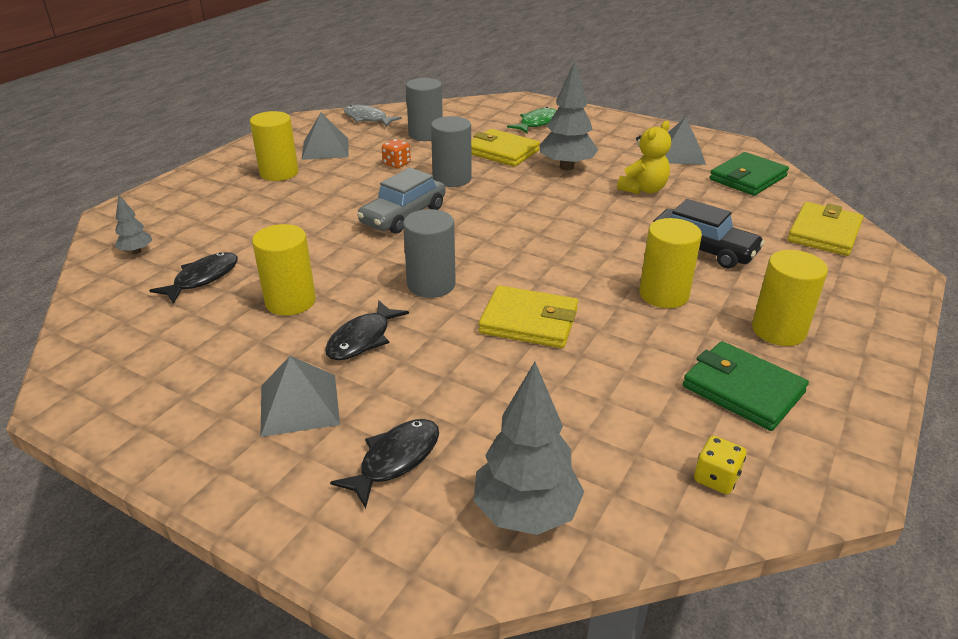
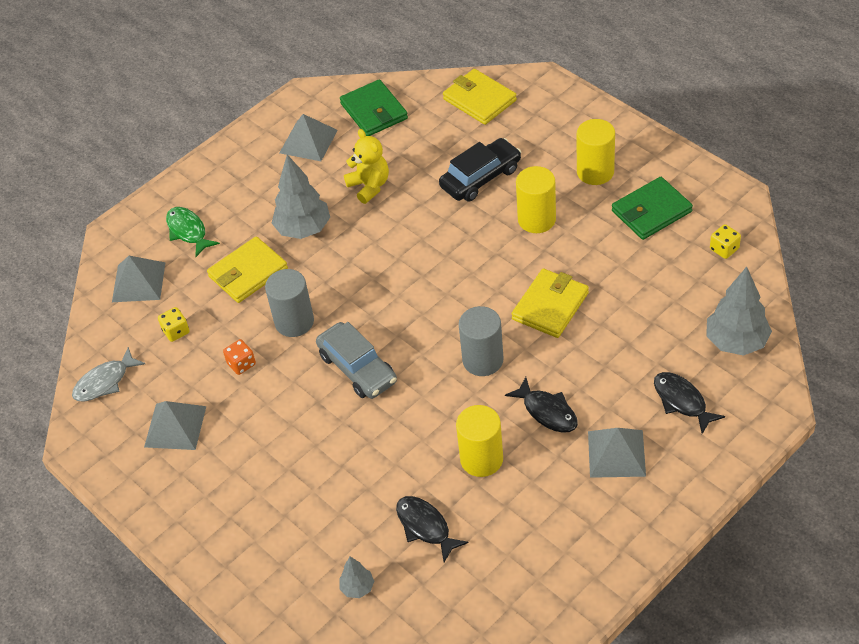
camera: 70 degrees left, 15 degrees up
yellow cylinder [250,111,298,181] -> none
grey cylinder [406,78,443,141] -> yellow dice [158,307,190,342]
none -> grey pyramid [112,256,165,302]

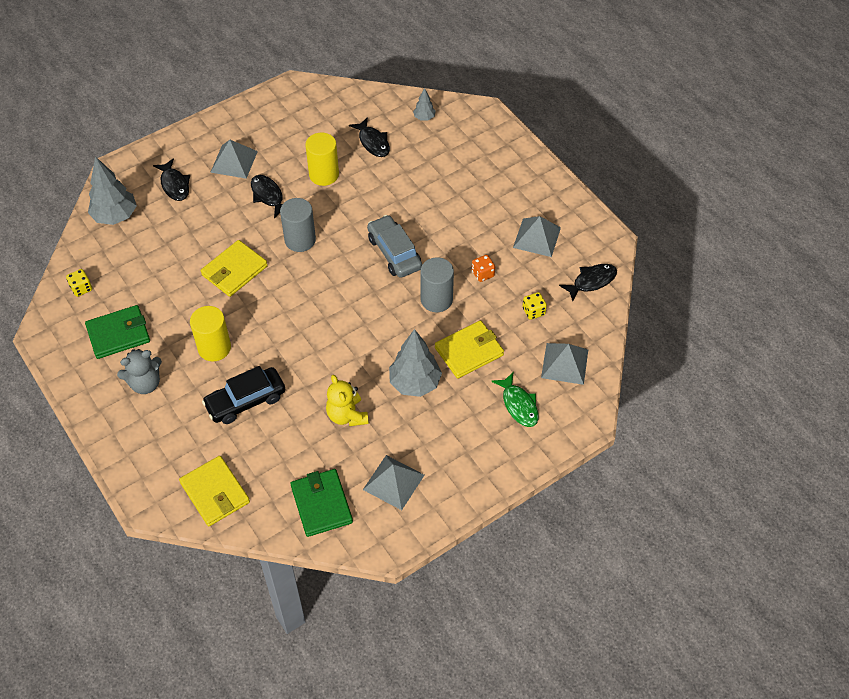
camera: 175 degrees left, 5 degrees up
grey fish [72,347,145,401] -> black fish [559,264,617,301]
yellow cylinder [577,119,615,185] -> grey teddy bear [117,349,162,394]

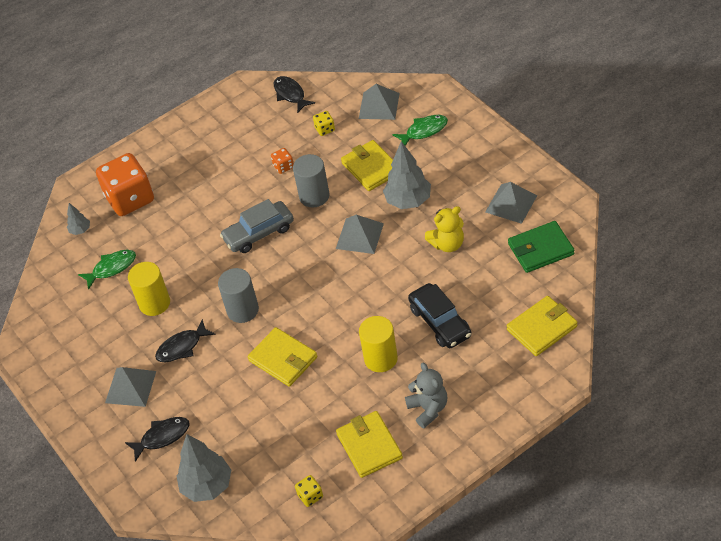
camera: 85 degrees left, 5 degrees down
green wallet [85,305,150,359] -> yellow wallet [336,411,403,478]
black fish [349,117,390,157] -> green fish [78,250,136,290]
grey pyramid [513,216,561,257] -> grey pyramid moved to [336,215,384,254]
none -> orange dice [96,153,154,216]

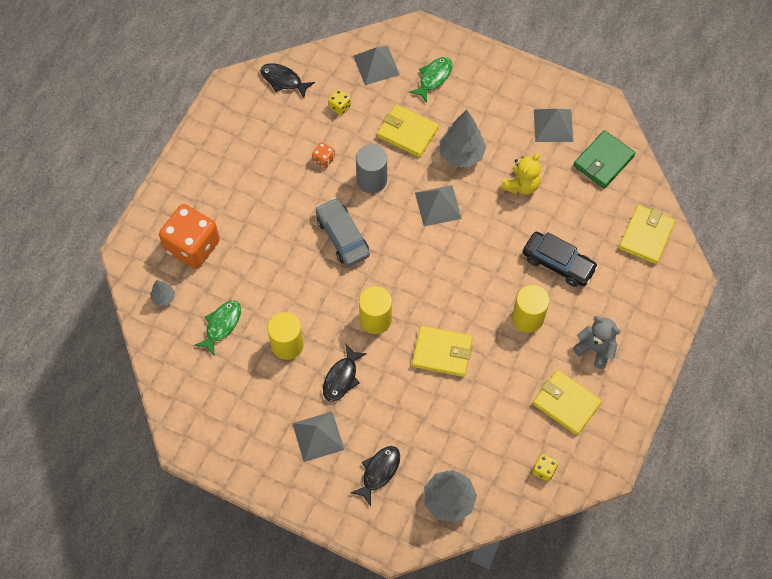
camera: 35 degrees left, 15 degrees up
grey cylinder [218,268,259,323] -> yellow cylinder [359,286,392,334]
grey car [220,199,294,253] -> grey car turned 120 degrees clockwise [316,198,370,267]

